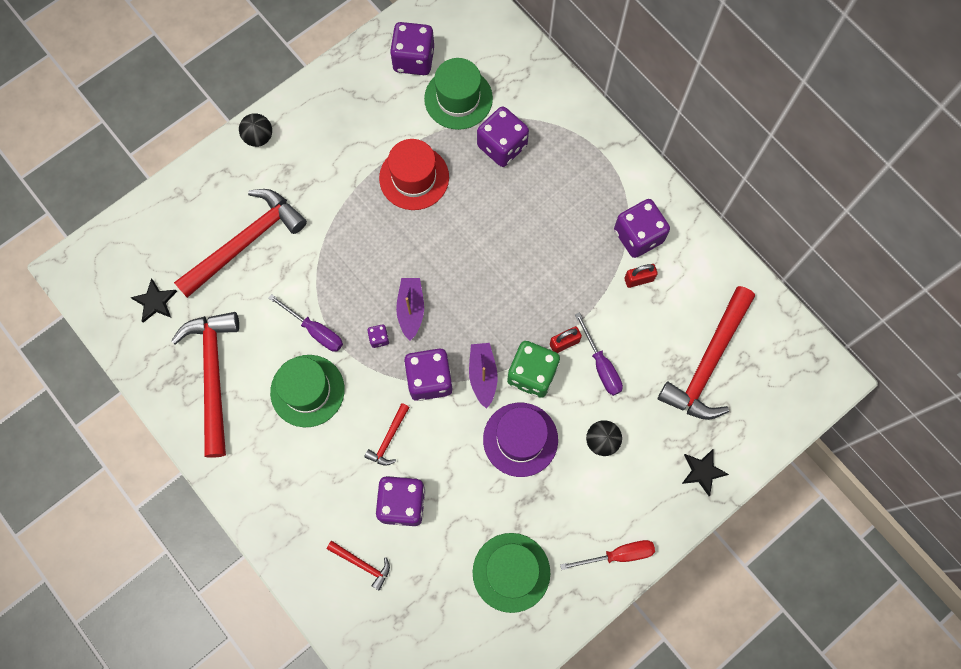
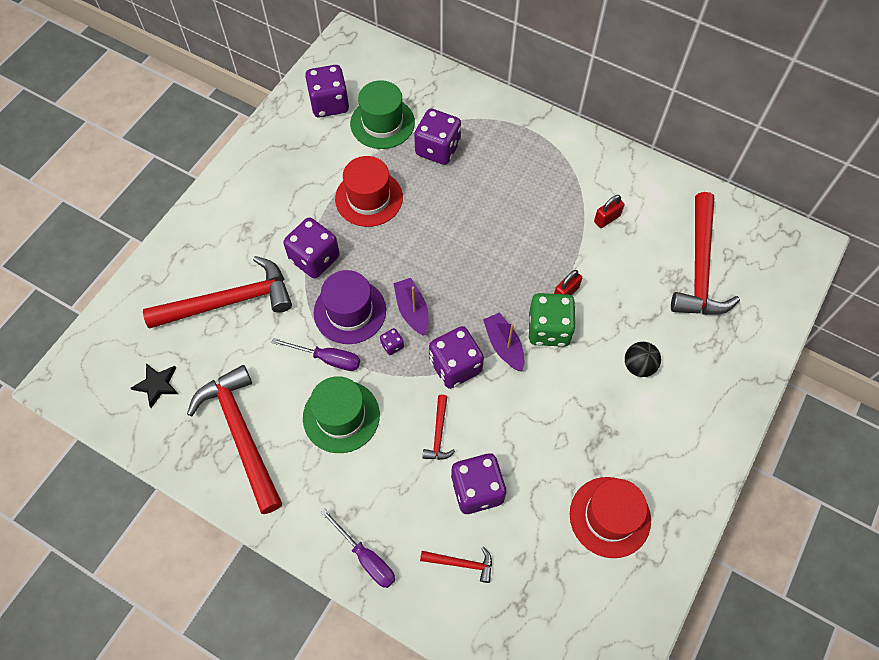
camera: 20 degrees left, 10 degrees down
red hammer [174,189,307,298] -> red hammer turned 45 degrees clockwise [143,256,292,329]
black ball [239,113,272,147] -> none
green hat [473,533,550,613] -> red hat [570,477,651,558]
purple hat [483,403,558,477] -> purple hat moved to [314,270,386,344]
red screwdriver [560,540,655,570] -> none
purple screwdriver [575,312,623,396] -> purple screwdriver moved to [320,508,395,588]
purple dice [614,199,670,258] -> purple dice moved to [283,218,340,278]
black star [682,449,729,496] -> none

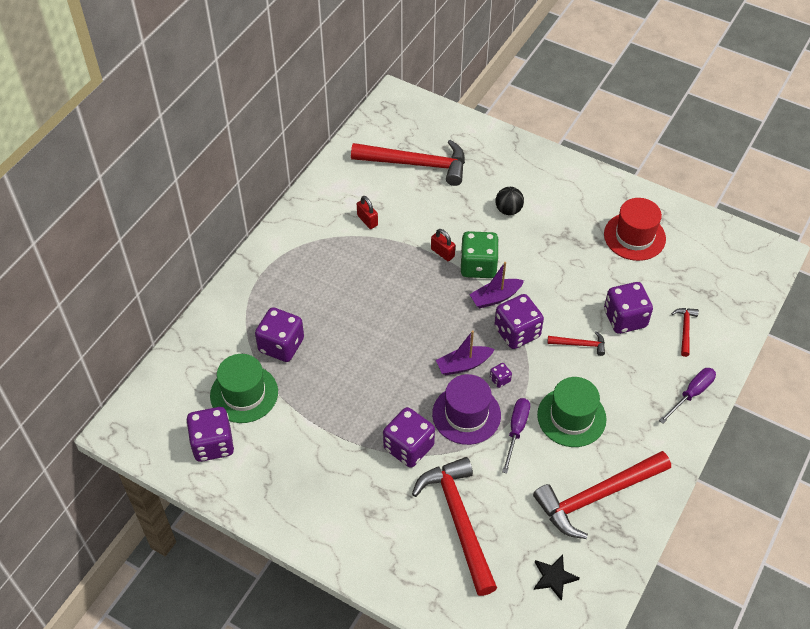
camera: 90 degrees left, 10 degrees down
red hat [335,156,403,227] -> none

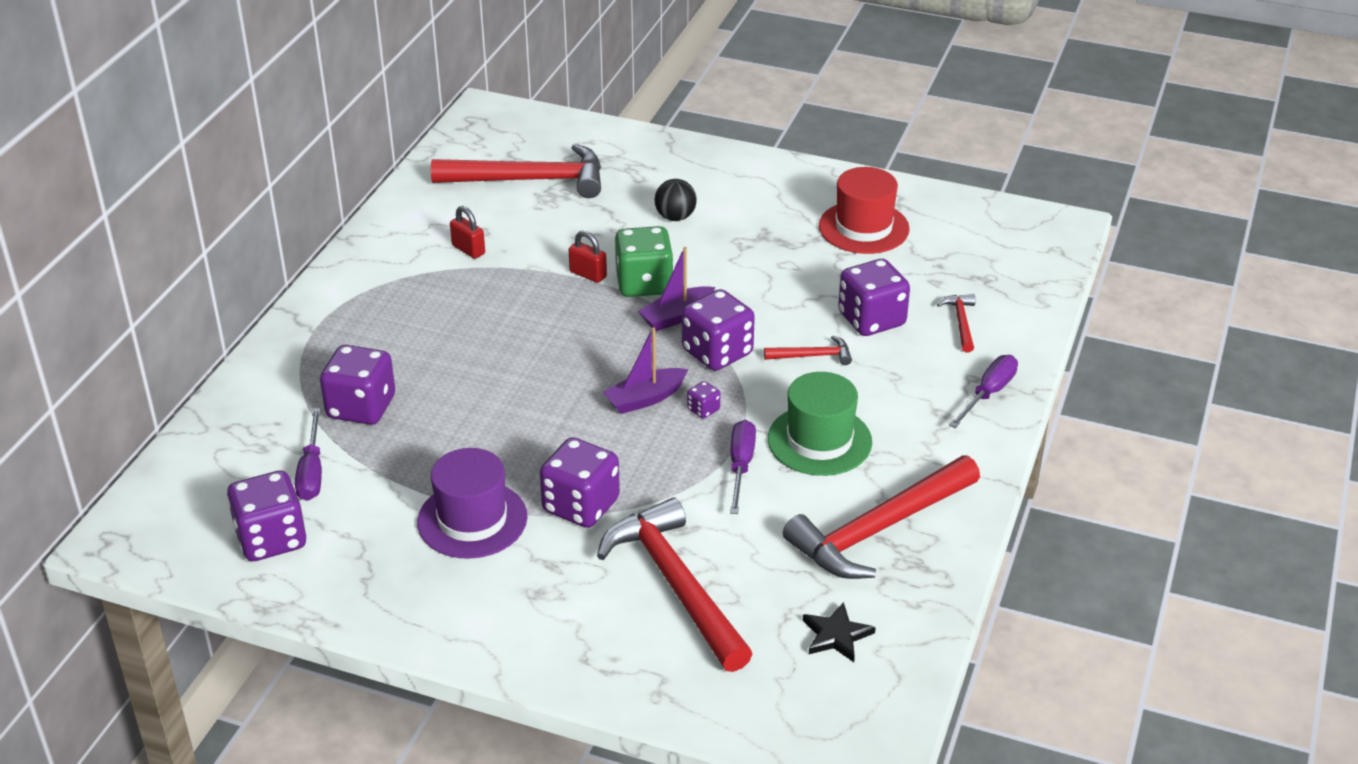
camera: 10 degrees left, 15 degrees down
green hat [210,354,278,423] -> purple screwdriver [295,408,322,501]
purple hat [432,374,501,445] -> purple hat moved to [417,448,528,559]

